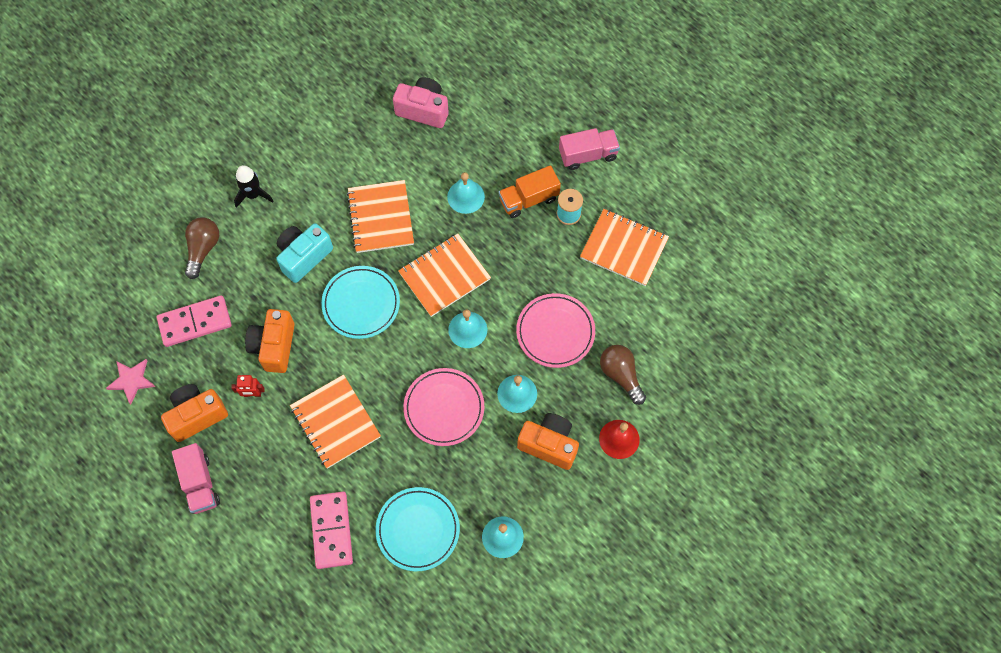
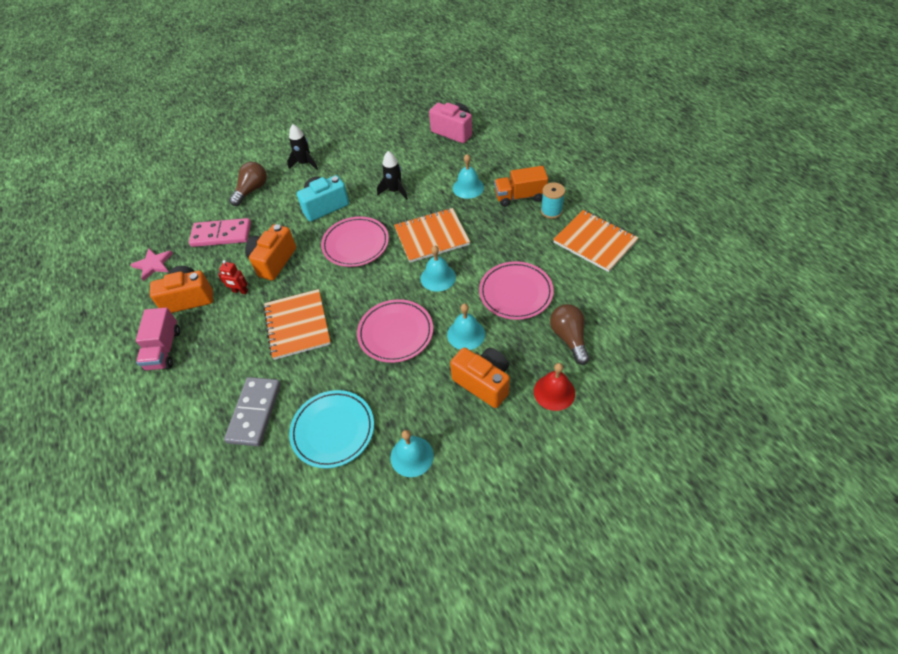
camera: 20 degrees right, 15 degrees down
pink domino [310,491,353,569] -> grey domino [224,377,281,446]
turquoise plate [321,266,400,339] -> pink plate [321,216,389,267]
orange notebook [347,180,414,253] -> black rocket [377,151,408,200]
pink truck [559,128,620,170] -> none

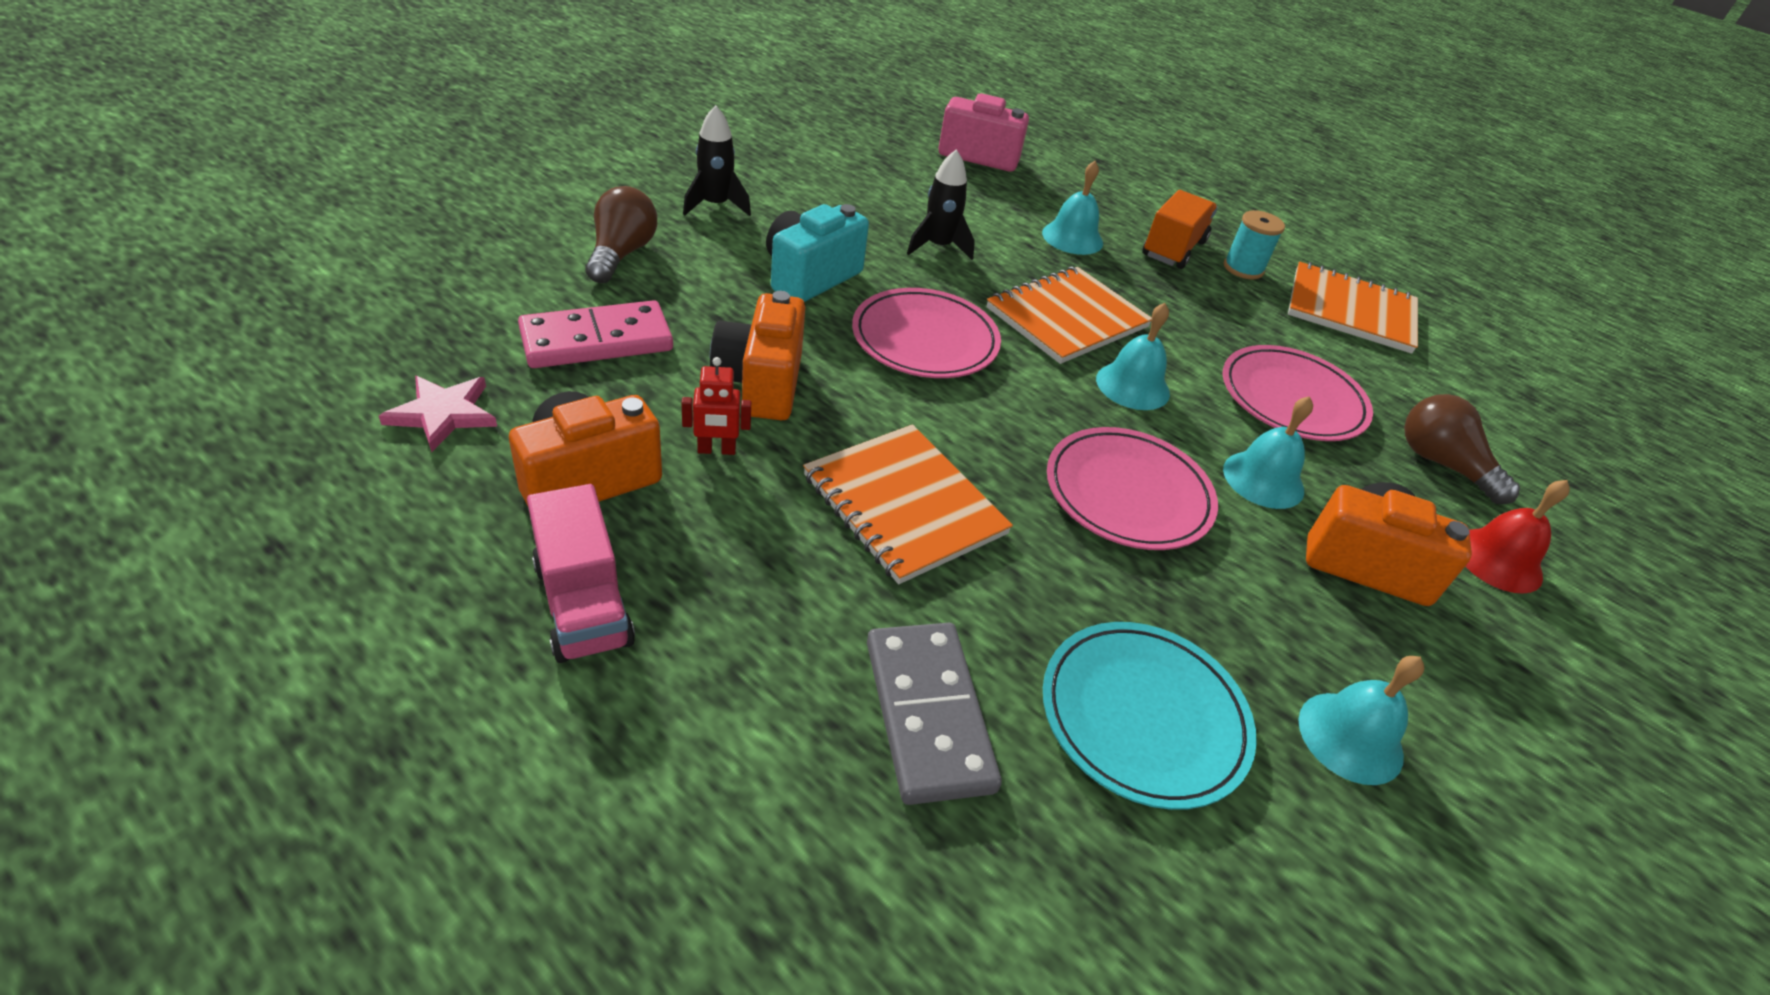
camera: 30 degrees left, 10 degrees down
orange truck [494,166,548,207] -> orange truck turned 150 degrees clockwise [1142,190,1218,269]

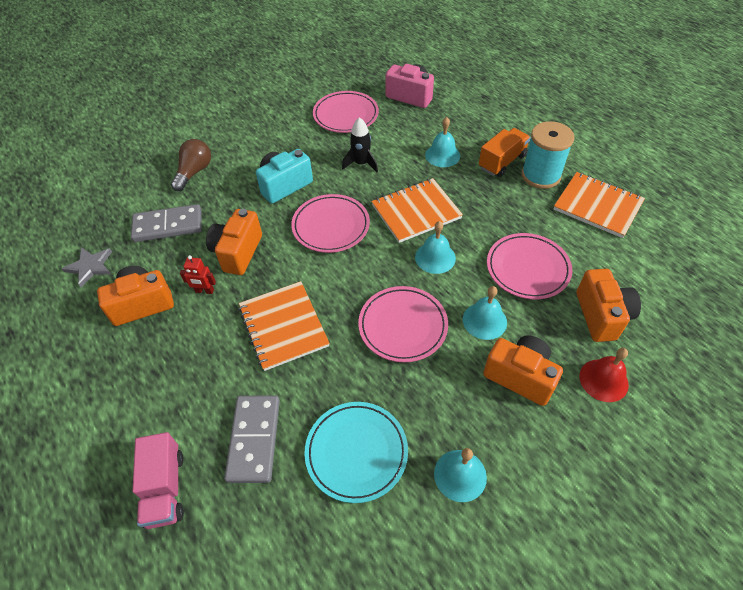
camera: 20 degrees right, 10 degrees up
pink star [379,376,497,452] -> grey star [62,247,112,287]
pink domino [518,300,673,368] -> grey domino [131,204,202,242]
pink truck [527,484,635,663] -> pink truck moved to [132,432,184,529]
black rocket [683,105,751,216] -> none
turquoise spool [1224,210,1285,279] -> turquoise spool [521,121,574,189], size x1.64
brown light bulb [1404,394,1520,504] -> orange camera [576,269,641,342]
none -> pink plate [313,91,379,133]

